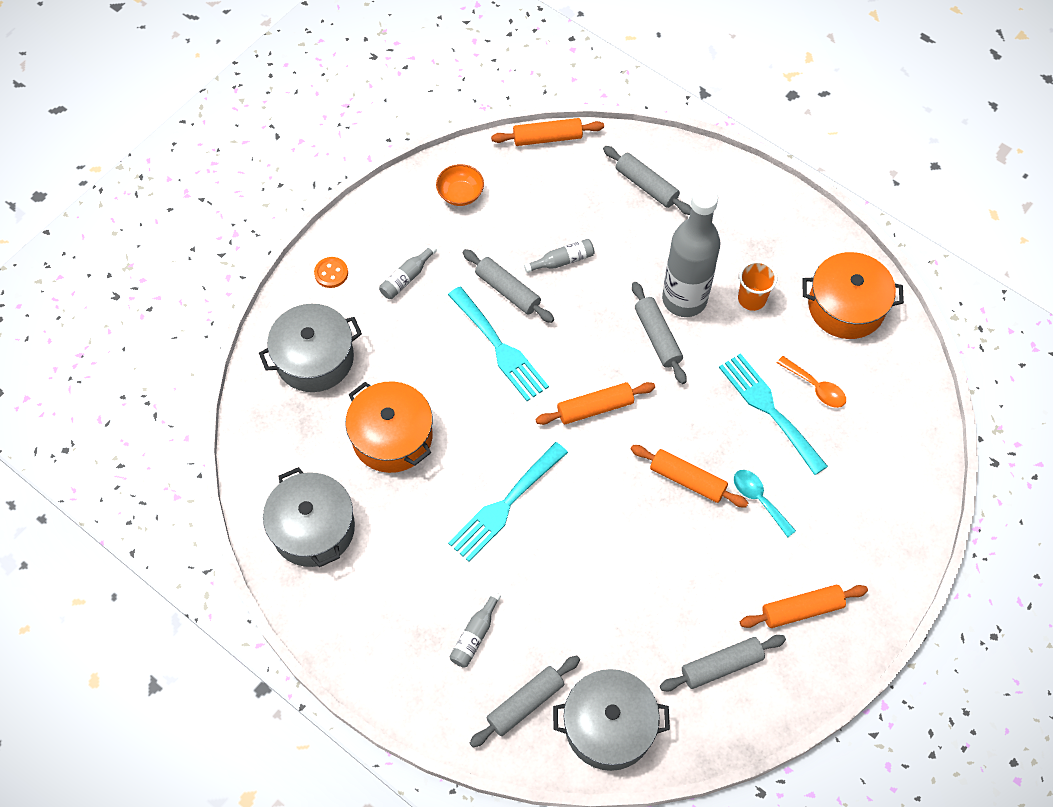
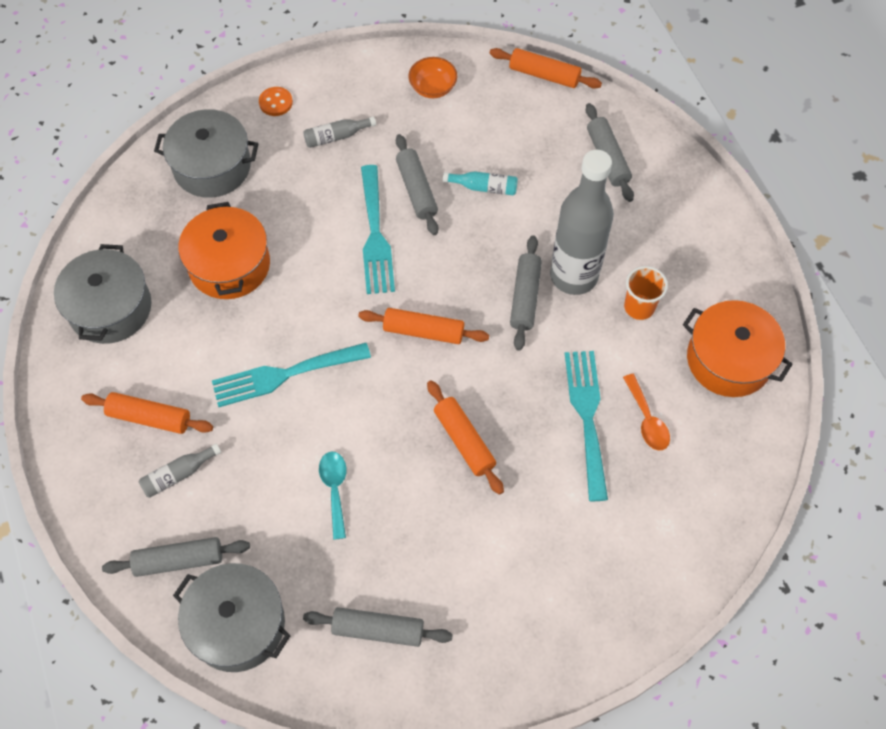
camera: 30 degrees right, 0 degrees up
grey bottle [524,239,594,273] -> turquoise bottle [443,171,518,196]
turquoise spoon [734,470,796,537] -> turquoise spoon moved to [319,452,346,539]
orange rolling pin [740,585,868,628] -> orange rolling pin moved to [81,392,213,434]

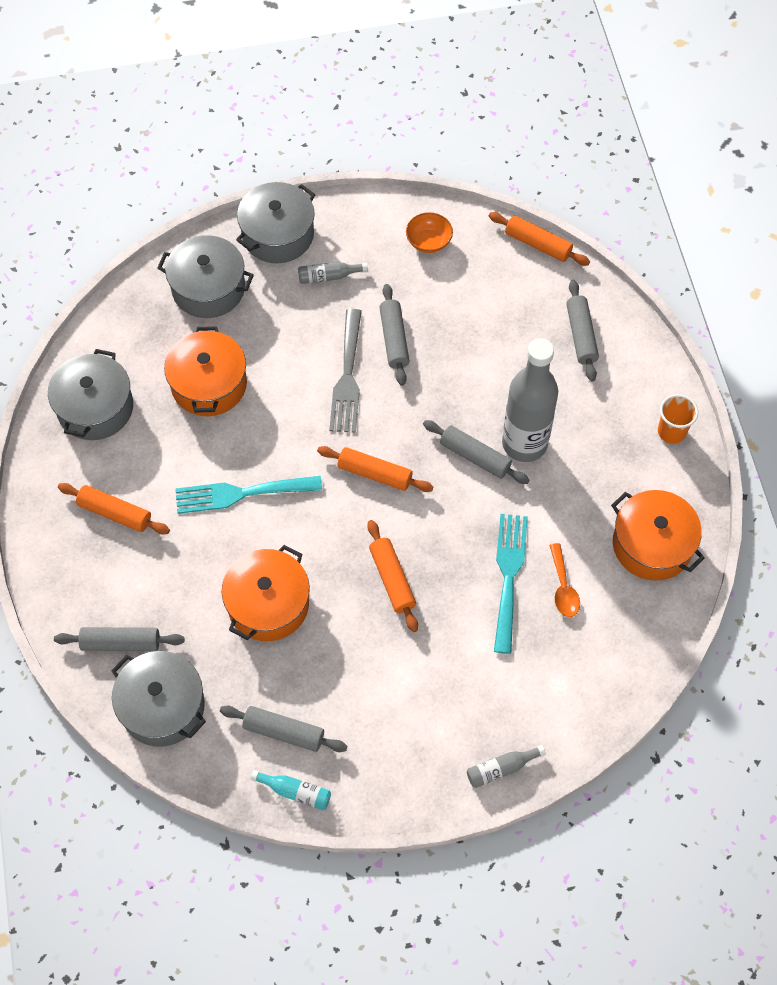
camera: 10 degrees right, 0 degrees up
grey bottle [139,444,221,498] -> grey bottle moved to [467,745,546,788]
orange button [259,87,293,116] -> grey pot [236,182,315,263]
turquoise spoon [319,452,346,539] -> orange pot [222,545,310,641]
turquoise fork [361,165,395,294] -> grey fork [329,309,362,433]
turquoise bottle [443,171,518,196] -> turquoise bottle moved to [251,770,331,810]
grey rolling pin [510,235,542,351] -> grey rolling pin turned 75 degrees counterclockwise [423,420,529,484]
orange cup [624,266,668,320] -> orange cup moved to [658,394,698,444]

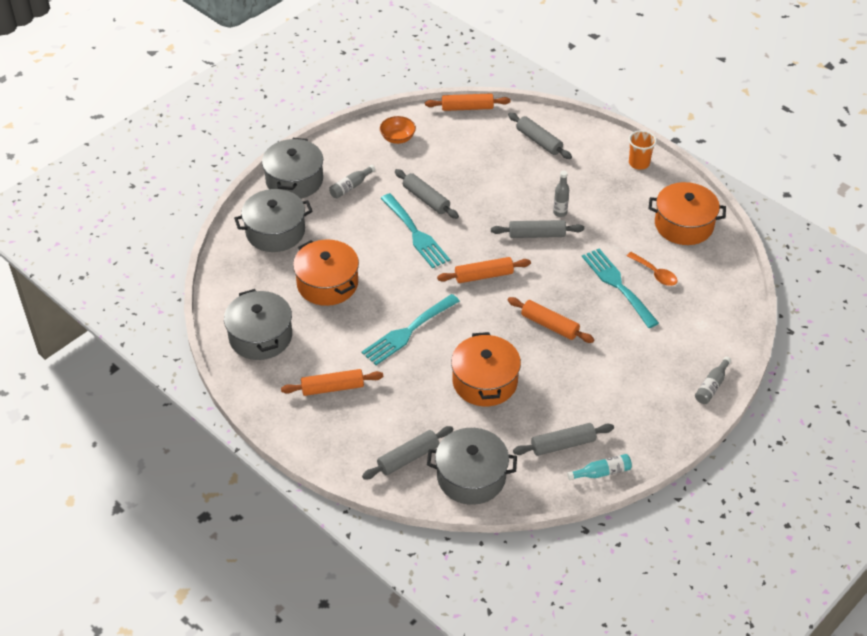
camera: 35 degrees left, 15 degrees down
grey fork [329,309,362,433] -> turquoise fork [381,193,450,268]
grey bottle [502,338,558,462] -> grey bottle [553,170,569,217], size x0.40

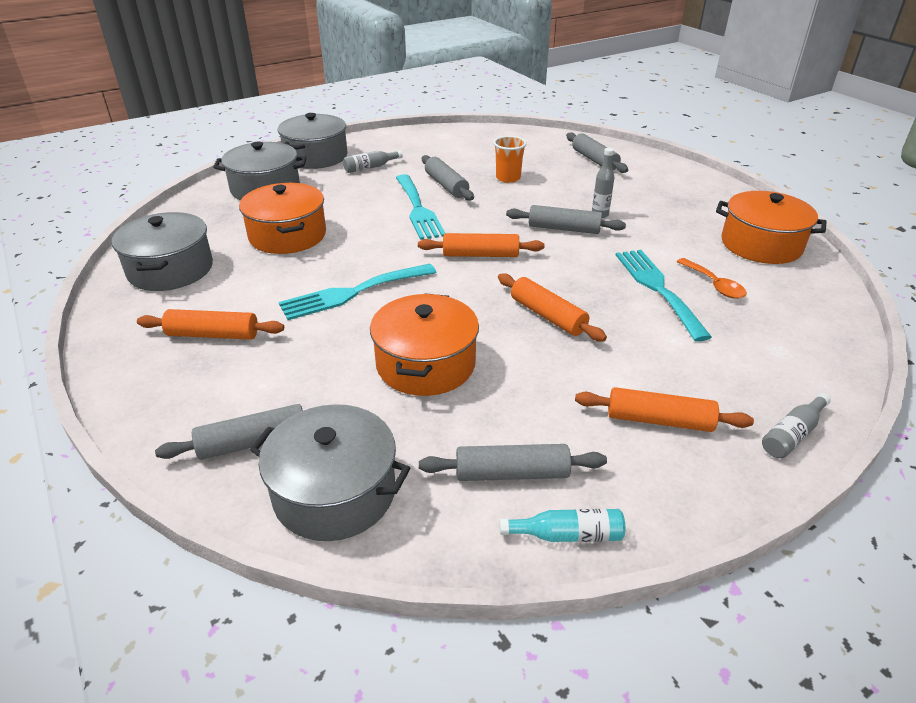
camera: 15 degrees right, 10 degrees down
orange bowl [380,116,416,144] -> none
orange rolling pin [425,93,511,111] -> orange rolling pin moved to [575,387,754,432]
orange cup [629,130,657,170] -> orange cup moved to [493,136,527,183]

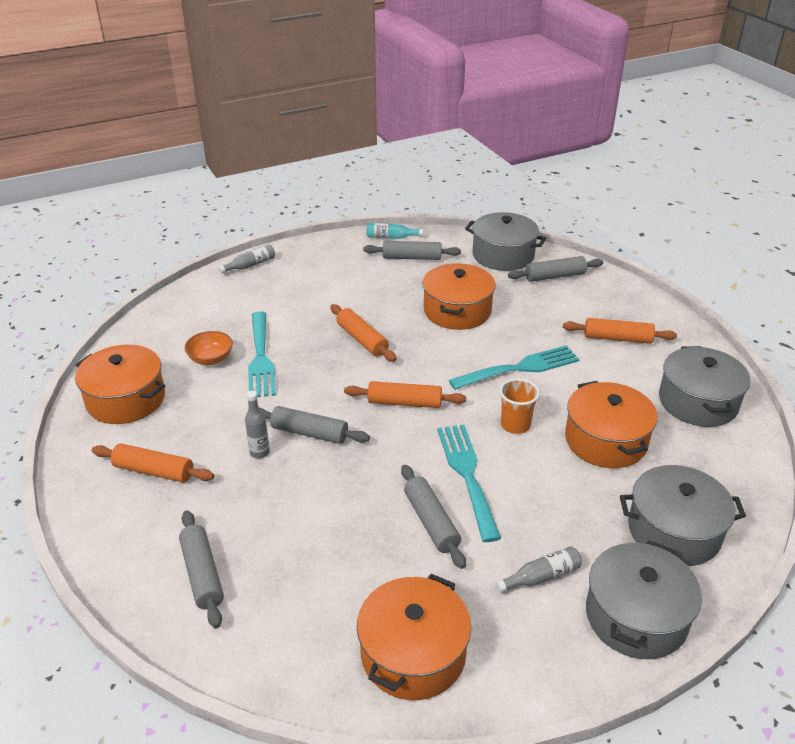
camera: 175 degrees left, 0 degrees up
orange cup [493,136,527,183] -> orange cup moved to [499,378,540,434]
orange rolling pin [575,387,754,432] -> orange rolling pin moved to [92,443,214,483]
orange spoon [676,258,747,299] -> orange bowl [184,331,233,365]
none -> orange pot [357,574,471,700]

